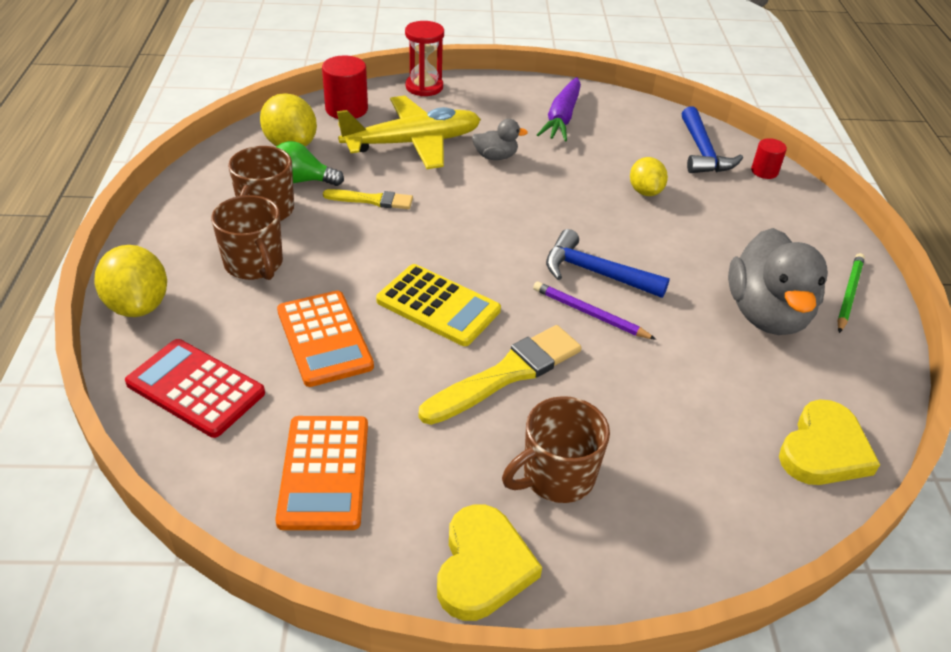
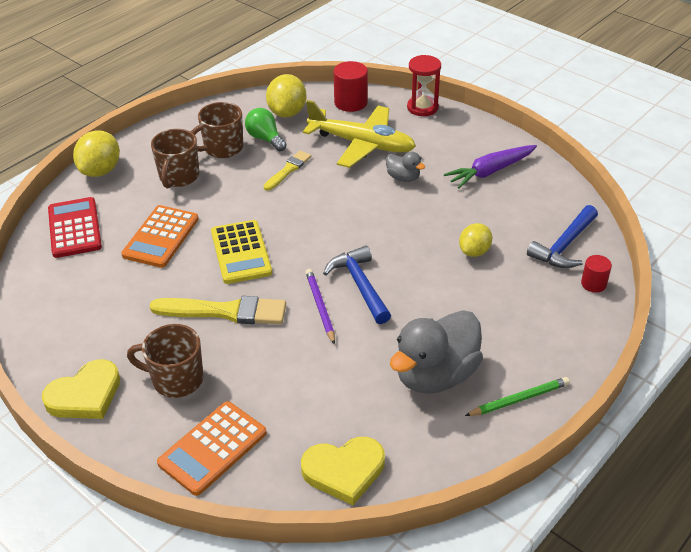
camera: 45 degrees right, 0 degrees up
orange calculator [275,416,368,530] -> orange calculator moved to [157,401,267,496]
yellow brush [323,189,413,209] -> yellow brush turned 105 degrees counterclockwise [264,151,311,191]

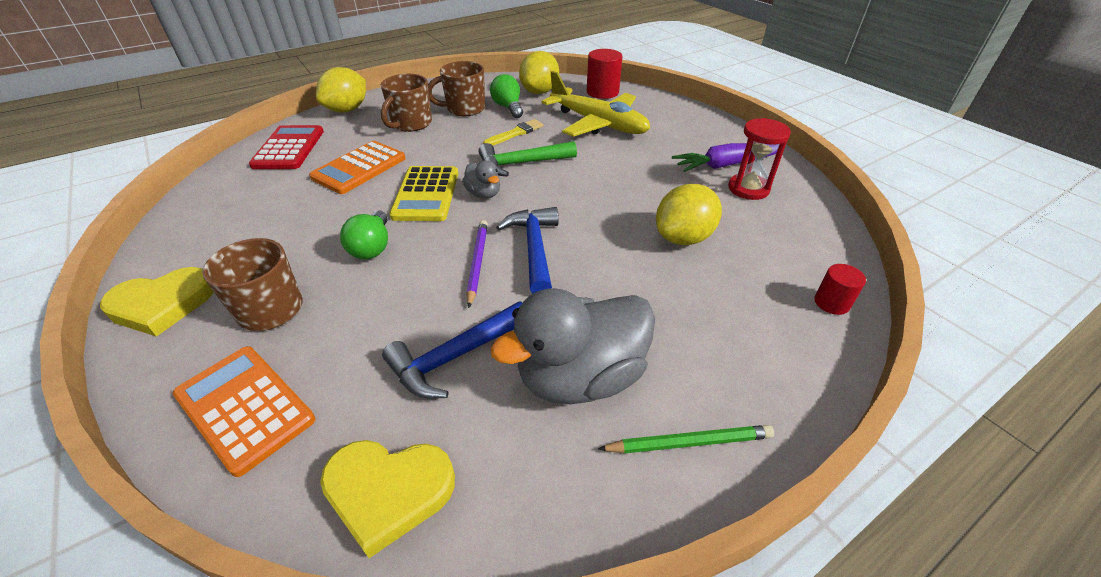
camera: 15 degrees right, 0 degrees up
yellow brush [150,296,286,324] -> green light bulb [340,210,388,259]
orange calculator [157,401,267,496] -> orange calculator turned 75 degrees clockwise [173,346,315,477]
grey duck [386,152,425,182] -> grey duck moved to [462,160,500,198]
red hourglass [407,55,441,116] -> red hourglass moved to [728,118,791,200]
yellow lemon [459,223,492,257] -> yellow lemon [656,184,722,245], size x1.51
blue hammer [527,205,598,268] -> blue hammer moved to [382,301,522,399]
none -> green hammer [478,141,577,176]

